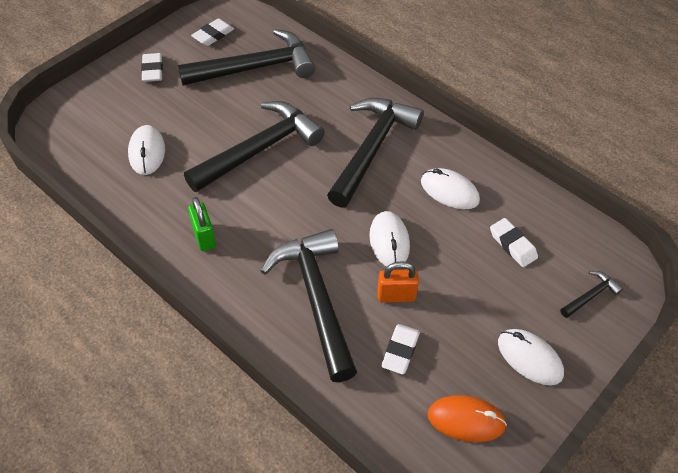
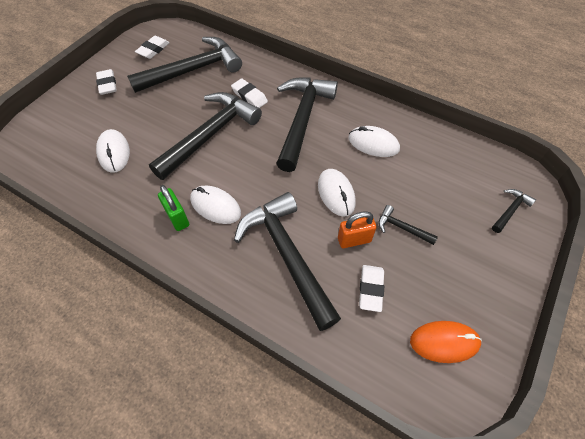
camera: 10 degrees left, 5 degrees up
white eraser [490,218,538,267] -> white eraser moved to [231,79,268,108]
white mouse [498,329,564,385] -> white mouse moved to [190,185,241,224]
none -> black hammer [379,205,438,245]

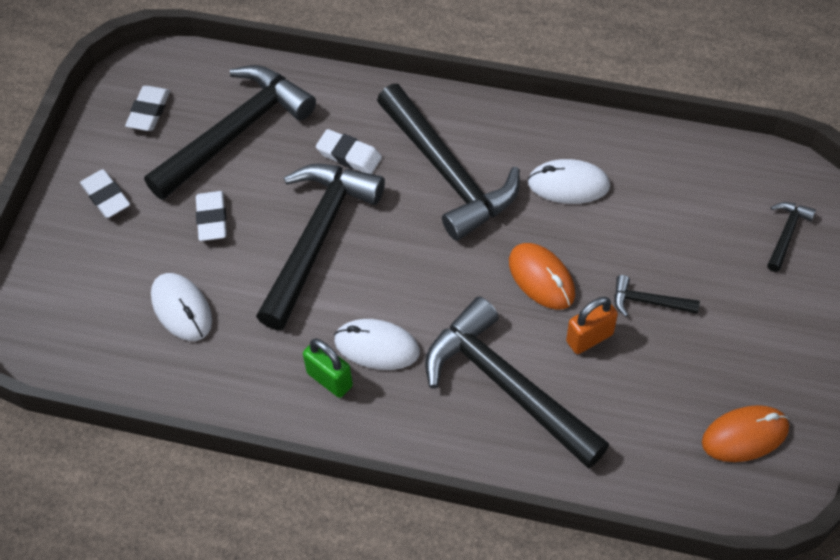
camera: 15 degrees left, 0 degrees up
black hammer [276,77,338,172] -> black hammer turned 150 degrees clockwise [377,84,520,241]
white mouse [318,169,356,217] -> orange mouse [509,243,575,310]
white eraser [359,265,384,312] -> white eraser moved to [196,191,227,241]

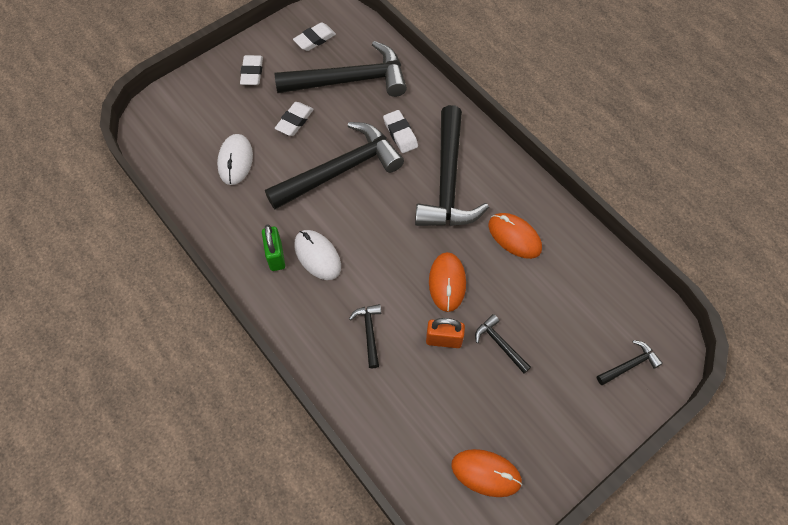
camera: 35 degrees right, 5 degrees up
black hammer [425,297,610,469] -> black hammer [349,304,381,368], size x0.43
white mouse [528,159,610,204] -> orange mouse [488,213,542,259]

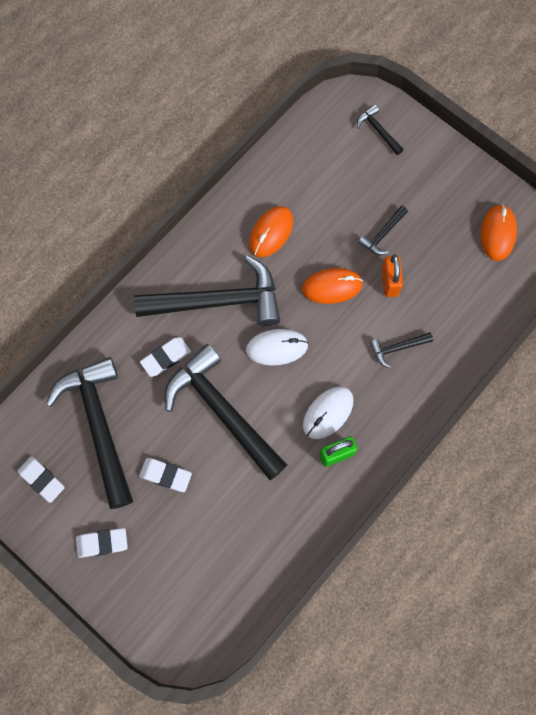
camera: 100 degrees left, 10 degrees up
white mouse [217,134,253,185] -> white mouse moved to [246,329,309,366]

